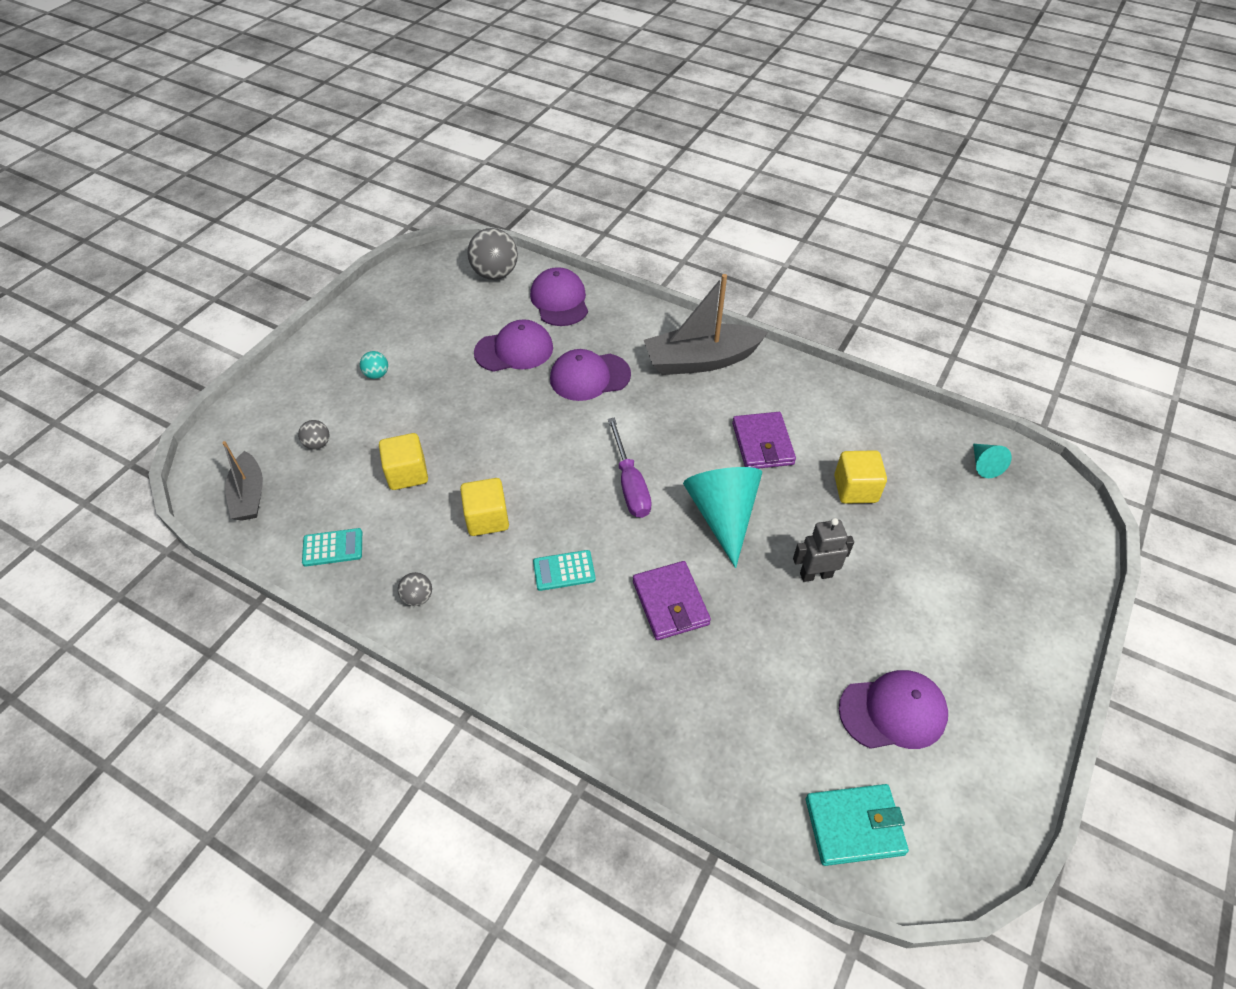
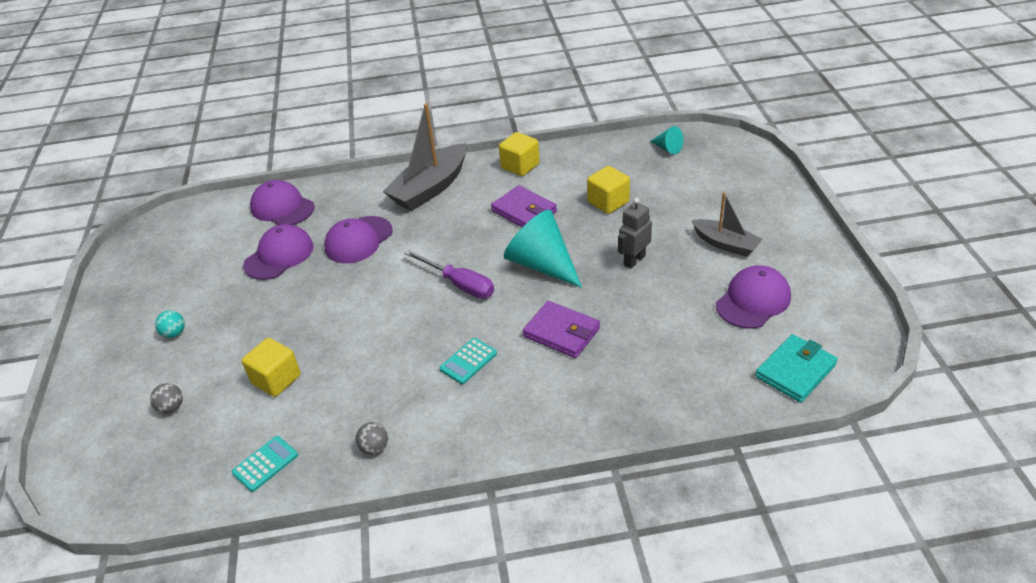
camera: 35 degrees left, 10 degrees down
grey boat [222,441,263,521] -> grey boat moved to [692,192,763,257]
yellow cube [460,478,509,536] -> yellow cube moved to [499,132,540,176]
grey ball [467,228,518,280] -> none

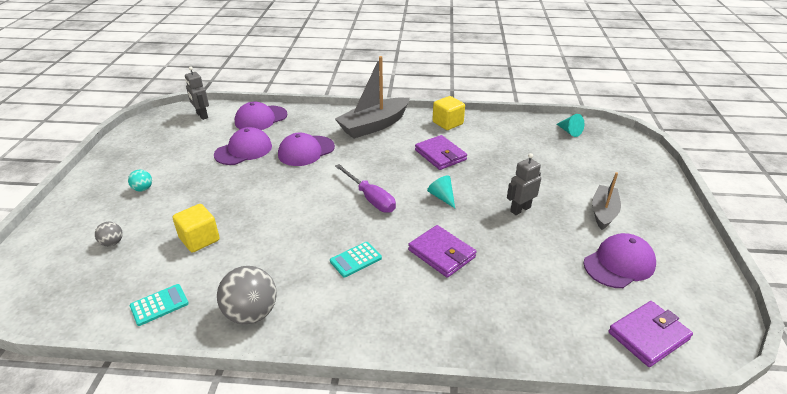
camera: 10 degrees right, 5 degrees down
purple cap [250,180,314,225] -> purple cap turned 90 degrees counterclockwise [235,102,288,130]
grey ball [356,422,388,455] -> grey ball [217,266,277,324], size x1.99
turquoise cone [504,210,582,288] -> turquoise cone [427,175,455,208], size x0.48
yellow cube [587,166,630,214] -> none
grey boat [692,192,763,257] -> grey boat turned 120 degrees counterclockwise [592,172,621,230]
turquoise wallet [755,334,838,403] -> purple wallet [608,301,693,367]
none -> grey robot [185,66,209,120]

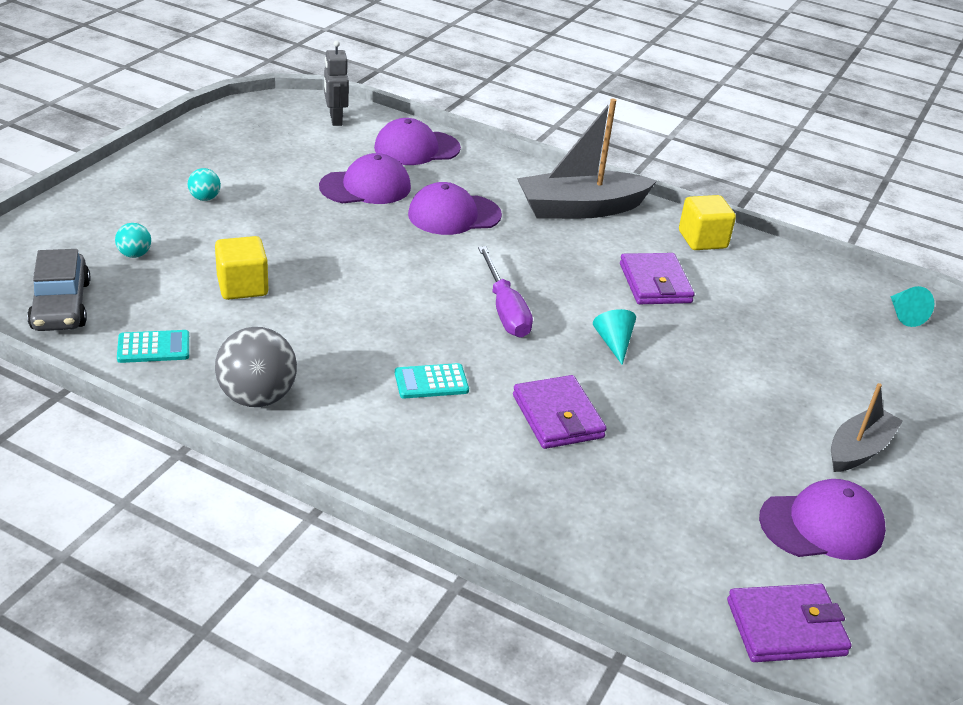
camera: 20 degrees right, 0 degrees up
grey ball [95,222,123,246] -> turquoise ball [115,223,151,258]
grey robot [507,153,541,215] -> none
none -> grey car [27,249,90,331]

